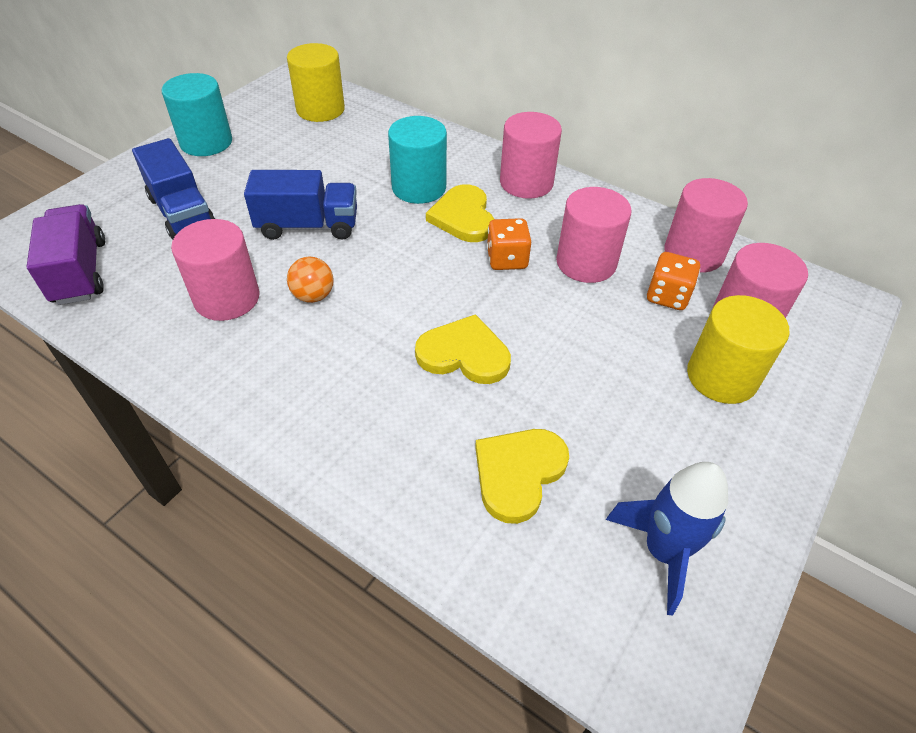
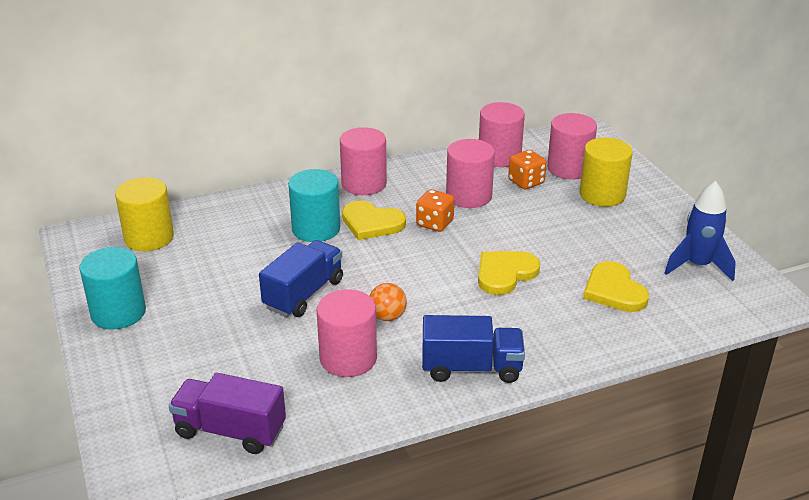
camera: 55 degrees left, 15 degrees down
blue truck [132,138,215,240] -> blue truck moved to [422,315,525,383]

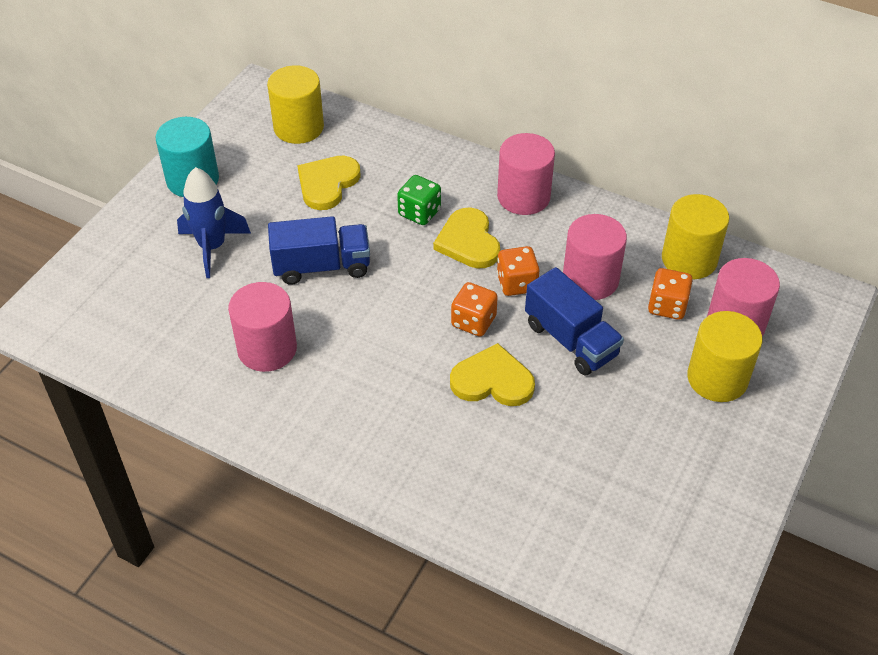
camera: 50 degrees right, 15 degrees up
purple truck [169,373,286,454] -> none
turquoise cylinder [288,169,340,242] -> green dice [397,175,441,225]
orange ball [370,283,407,321] -> none
blue truck [422,315,525,383] -> blue truck moved to [525,267,624,376]
pink cylinder [479,102,525,167] -> yellow cylinder [662,194,729,279]
yellow heart [583,261,649,312] -> yellow heart moved to [297,156,361,210]
blue rocket [665,181,736,281] -> blue rocket moved to [177,167,251,278]
none -> orange dice [451,282,498,337]

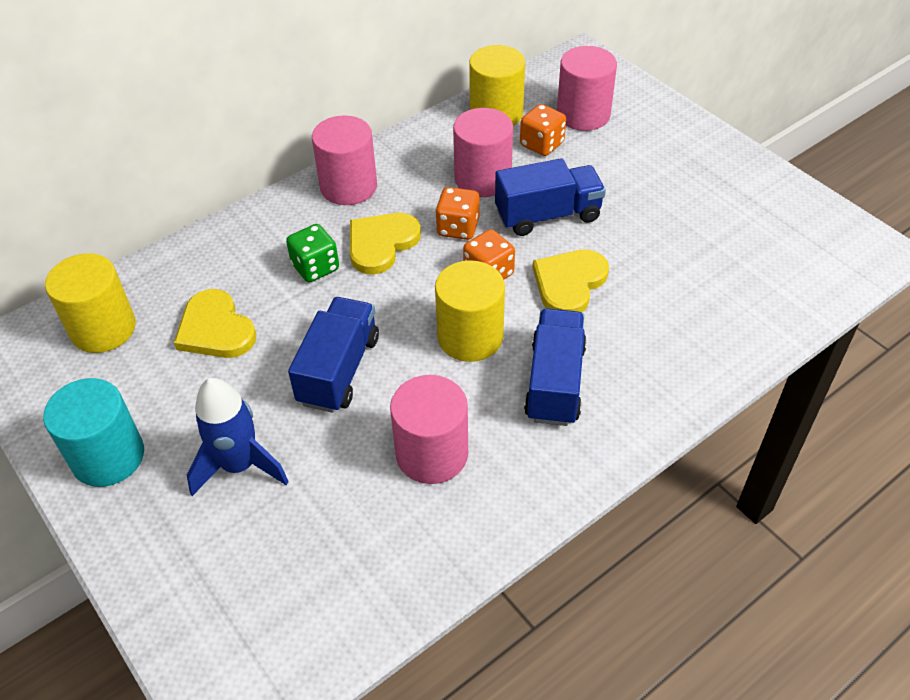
camera: 65 degrees left, 0 degrees up
yellow heart [433,207,500,269] -> yellow heart turned 120 degrees clockwise [350,213,421,274]
yellow cylinder [687,311,763,402] -> yellow cylinder moved to [435,260,505,362]
none -> blue truck [524,308,587,426]

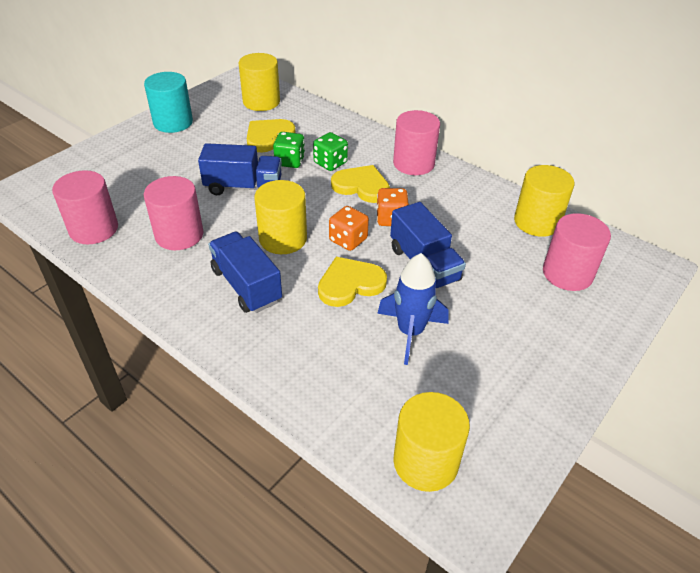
camera: 75 degrees right, 5 degrees down
blue rocket [187,378,289,496] -> blue rocket moved to [377,253,449,365]
pink cylinder [453,108,513,197] -> pink cylinder moved to [52,170,118,244]
orange dice [520,104,566,156] -> none
blue truck [524,308,587,426] -> blue truck turned 120 degrees counterclockwise [208,232,282,313]
yellow heart [533,250,609,313] -> yellow heart turned 45 degrees counterclockwise [318,257,387,307]
none -> green dice [273,132,305,168]
none -> yellow cylinder [393,392,470,492]

